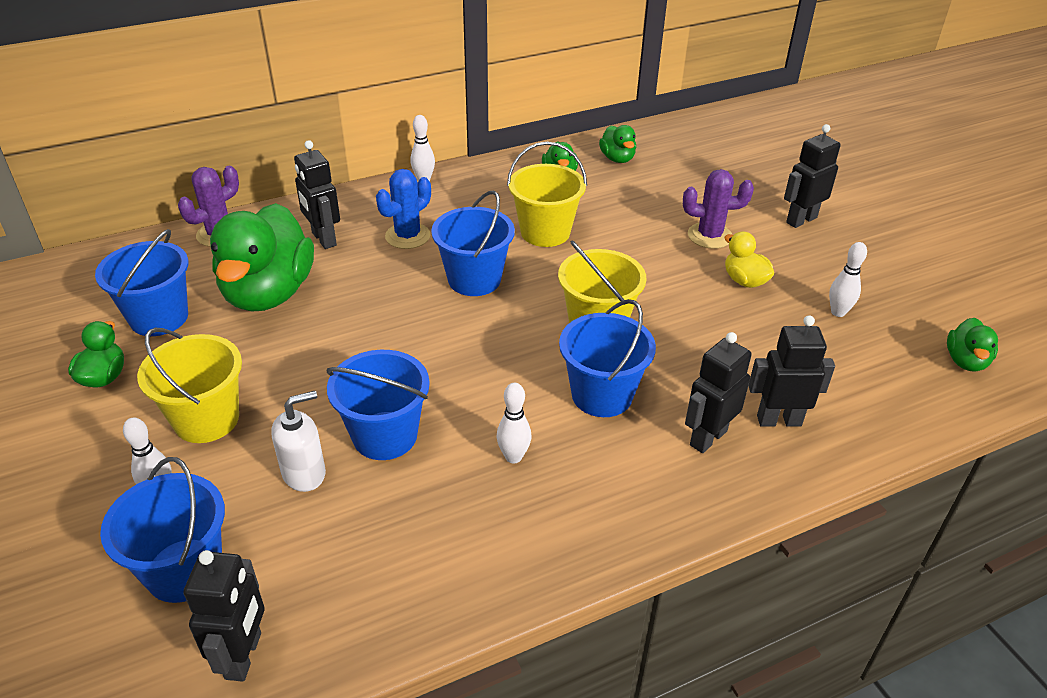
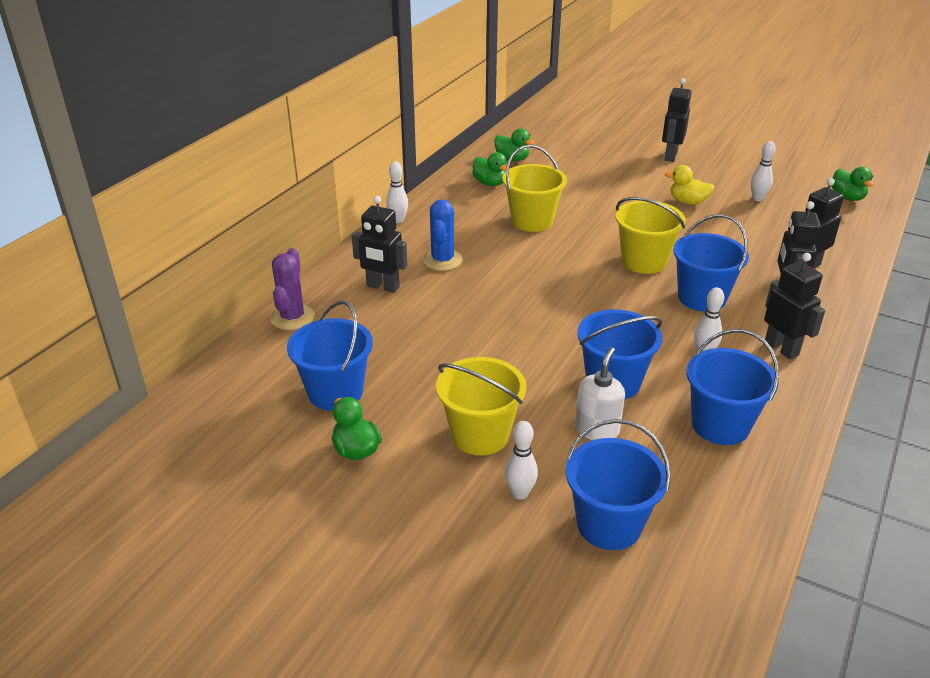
camera: 35 degrees left, 5 degrees down
black robot [183,550,265,682] -> black robot moved to [764,253,825,359]
green duck [210,203,314,312] -> none
blue bucket [431,190,515,296] -> blue bucket moved to [686,329,779,445]
purple cactus [683,169,754,249] -> none

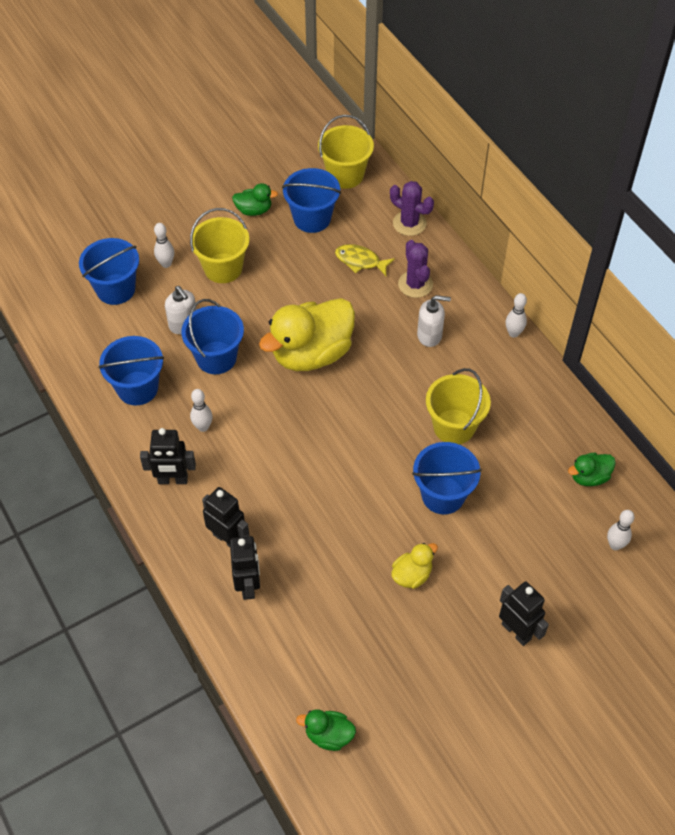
camera: 120 degrees right, 20 degrees up
black robot [352,196,407,293] -> purple cactus [398,240,433,298]
blue cactus [423,199,463,271] -> white soap dispenser [417,295,451,347]
green duck [472,152,510,186] -> none
yellow bucket [615,197,686,274] -> yellow bucket moved to [318,115,374,189]
blue bucket [673,214,749,312] -> blue bucket moved to [412,442,482,514]
white bowling pin [751,141,776,201] -> white bowling pin moved to [607,510,635,550]
none -> yellow duck [259,298,355,371]
none -> yellow fish [335,244,395,276]

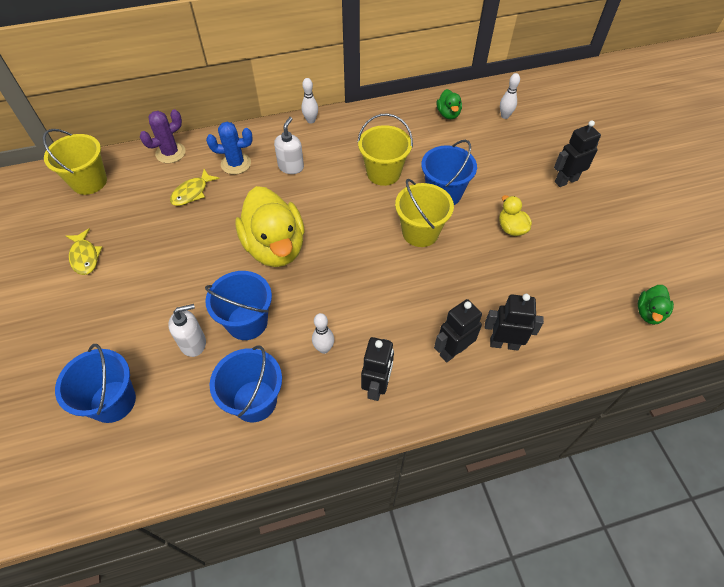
camera: 75 degrees left, 0 degrees up
white bowling pin [154,223,174,268] -> none
yellow bucket [190,208,249,283] -> yellow bucket moved to [395,179,454,247]
green duck [232,183,278,216] -> yellow fish [66,228,102,275]
blue bucket [282,168,341,233] -> none
purple cactus [398,240,433,298] -> blue cactus [206,122,253,175]

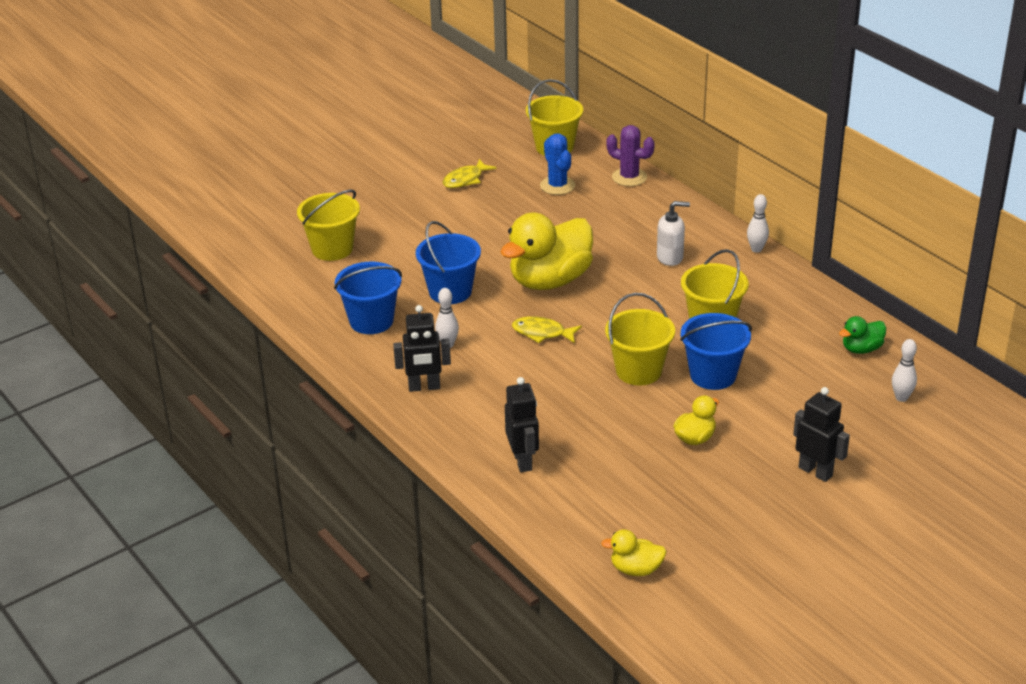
camera: 70 degrees right, 20 degrees down
blue bucket [55,344,136,423] -> yellow bucket [297,190,360,261]
white soap dispenser [168,304,206,357] -> none
yellow fish [170,169,220,206] -> yellow fish moved to [512,316,582,343]
blue cactus [206,122,253,175] -> blue cactus moved to [540,133,575,195]
black robot [434,299,482,363] -> none
green duck [638,285,674,325] -> yellow duck [601,529,667,576]

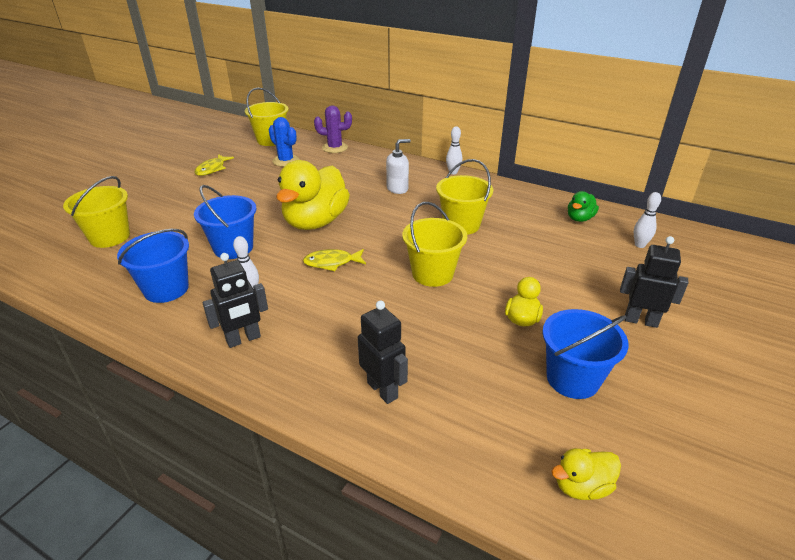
camera: 25 degrees left, 0 degrees up
blue bucket [680,313,752,390] -> blue bucket moved to [542,309,629,399]

